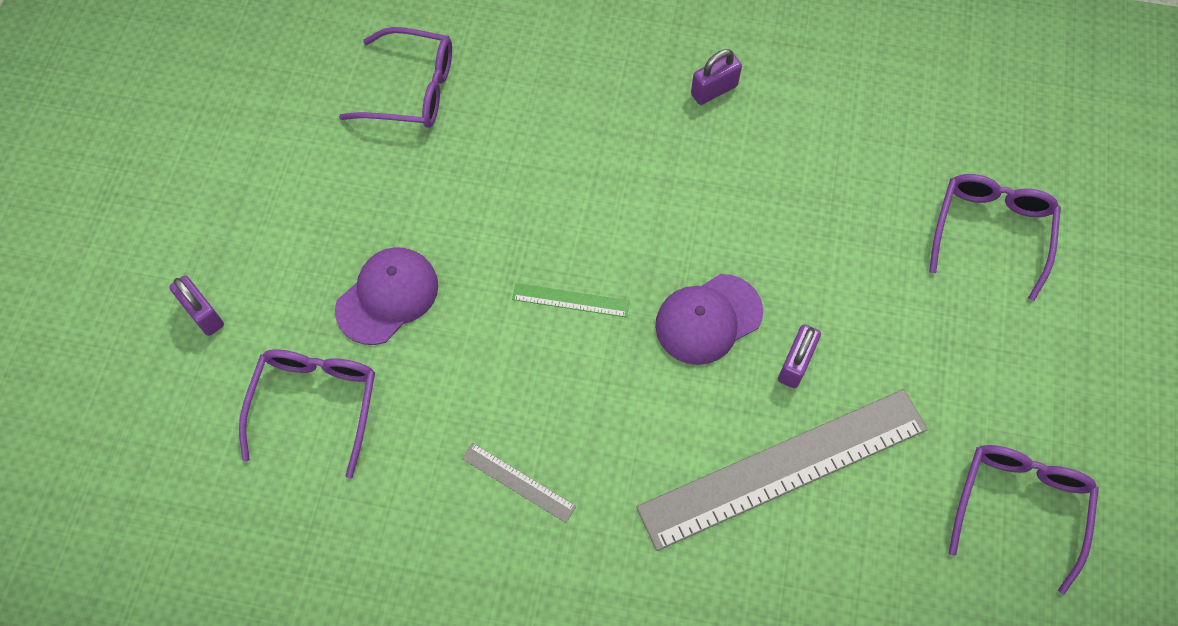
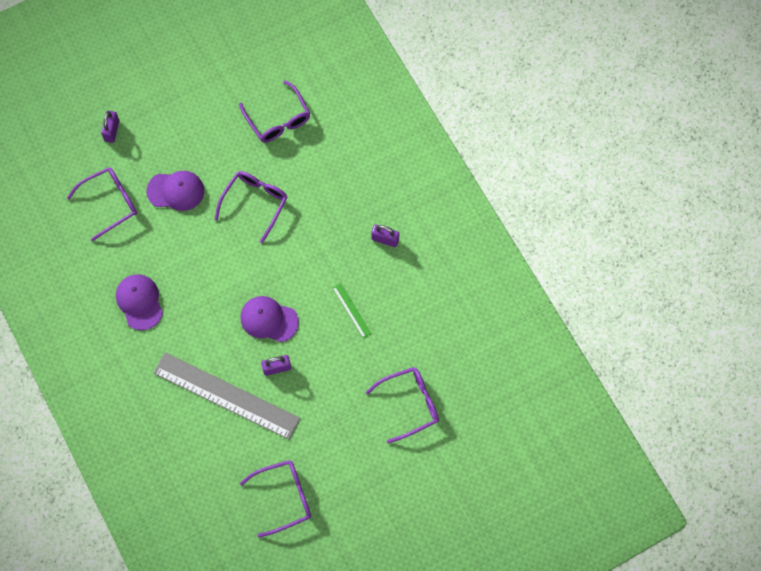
camera: 50 degrees right, 5 degrees up
grey ruler [462,443,576,523] -> purple cap [116,274,163,330]
green ruler [512,283,630,318] -> green ruler moved to [333,283,372,338]
none -> purple glasses [215,171,288,243]

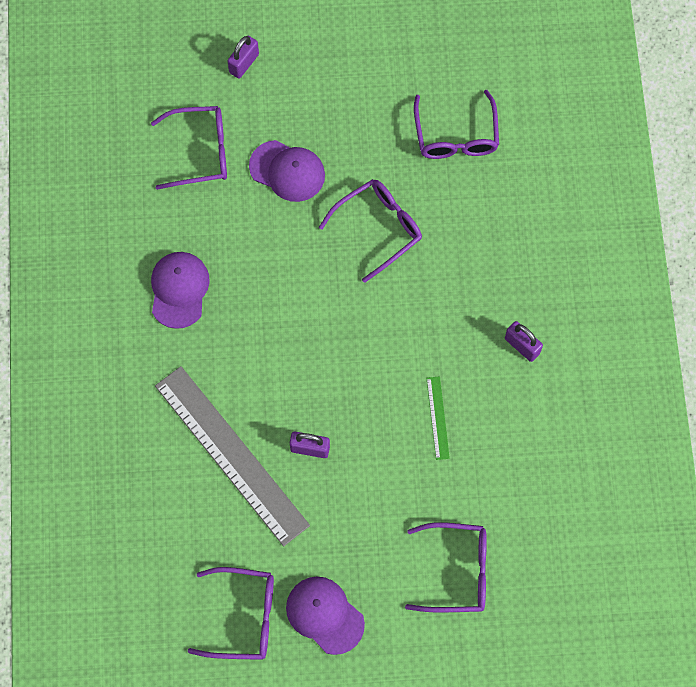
camera: 25 degrees right, 0 degrees up
purple cap [241,296,299,342] -> purple cap moved to [286,577,365,655]

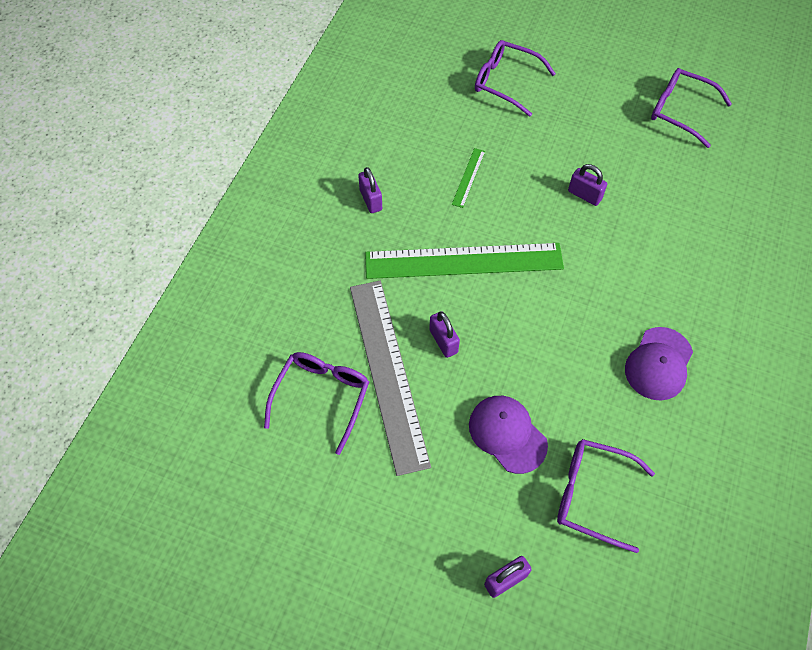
camera: 155 degrees left, 10 degrees down
grey ruler [155,366,310,546] -> grey ruler moved to [350,281,431,476]
purple cap [286,577,365,655] -> none
purple glasses [319,179,422,283] -> purple padlock [429,311,460,358]
none -> green ruler [365,243,564,279]

